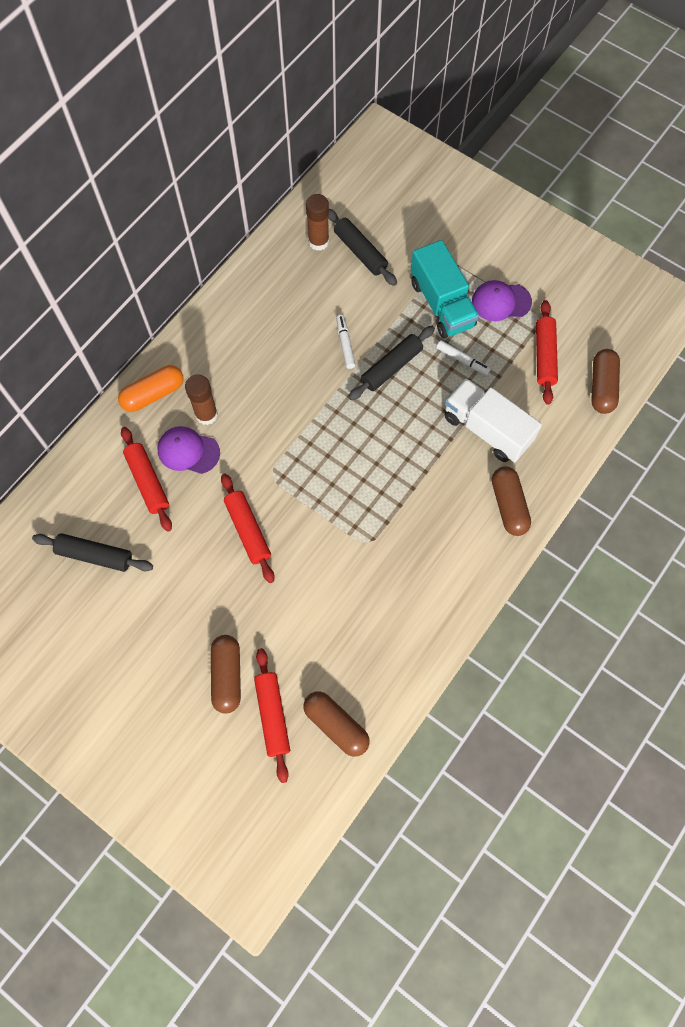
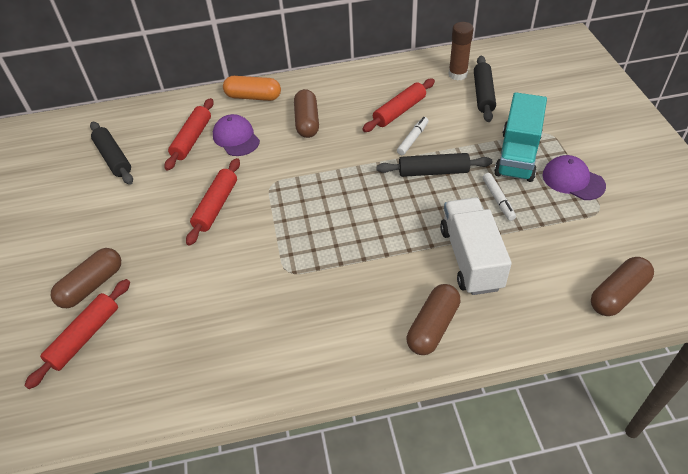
camera: 45 degrees right, 20 degrees down
brown glue stick [185,374,218,425] -> none
brown capsule [303,691,370,757] -> brown capsule moved to [294,89,319,138]
red rolling pin [536,300,558,405] -> red rolling pin moved to [362,79,435,132]

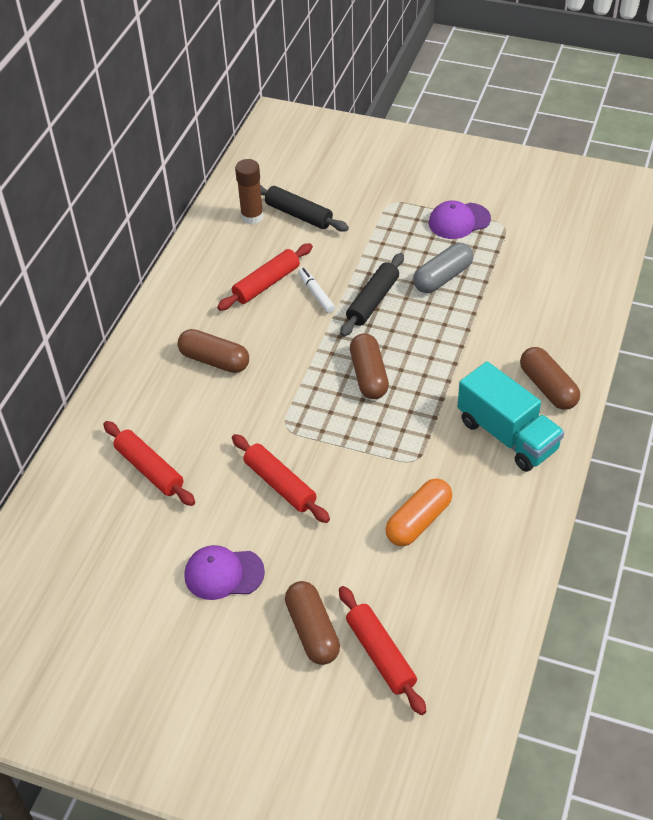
camera: 60 degrees left, 0 degrees up
black rolling pin [90,122,133,185] -> none
purple cap [213,114,260,156] -> purple cap moved to [184,545,265,600]
orange capsule [223,76,281,101] -> orange capsule moved to [386,479,452,546]
red rolling pin [362,79,435,132] -> red rolling pin turned 60 degrees clockwise [217,243,313,311]
white truck [440,197,512,295] -> none
white marker [483,173,516,221] -> grey capsule [413,243,473,293]
turquoise truck [494,92,547,182] -> turquoise truck moved to [458,361,564,472]
brown capsule [591,257,654,316] -> brown capsule moved to [350,333,389,399]

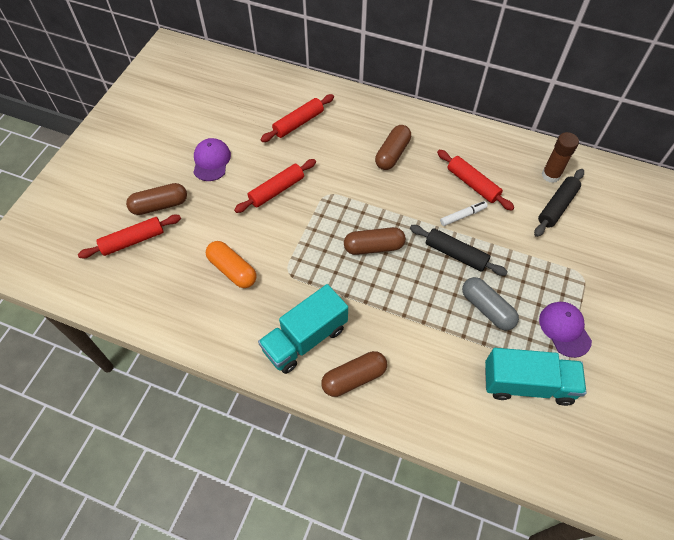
camera: 90 degrees right, 10 degrees up
none -> turquoise truck [485,348,587,406]

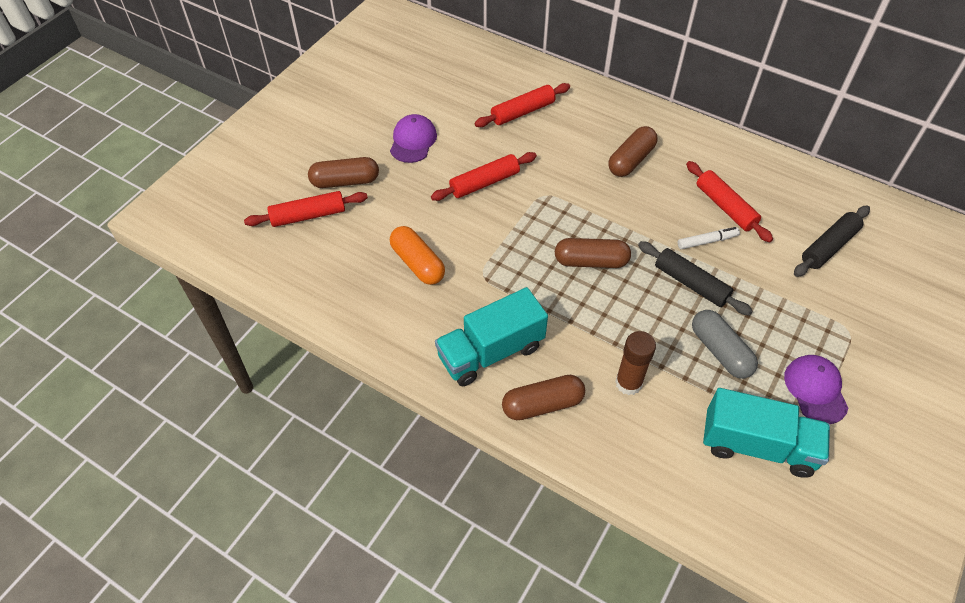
camera: 10 degrees right, 5 degrees down
brown glue stick [542,132,579,183] -> brown glue stick moved to [615,331,656,395]

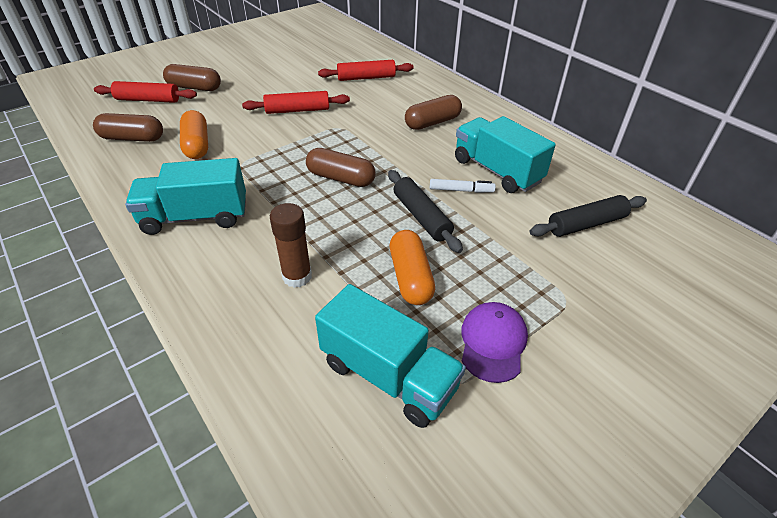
camera: 20 degrees right, 10 degrees down
purple cap [390,114,437,163] -> none
brown capsule [502,375,585,420] -> brown capsule moved to [93,113,163,142]
red rolling pin [686,161,773,242] -> turquoise truck [455,116,556,193]
grey capsule [692,310,758,378] -> orange capsule [390,230,435,305]

